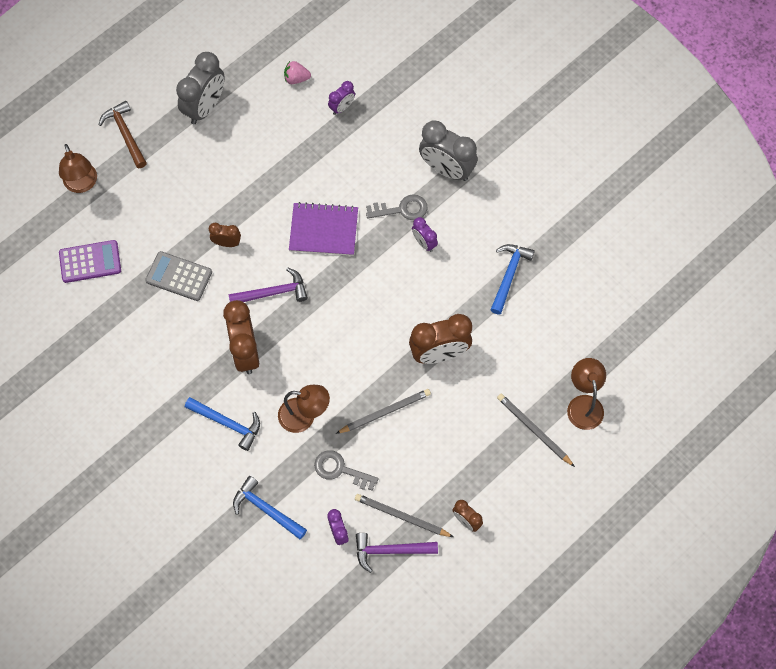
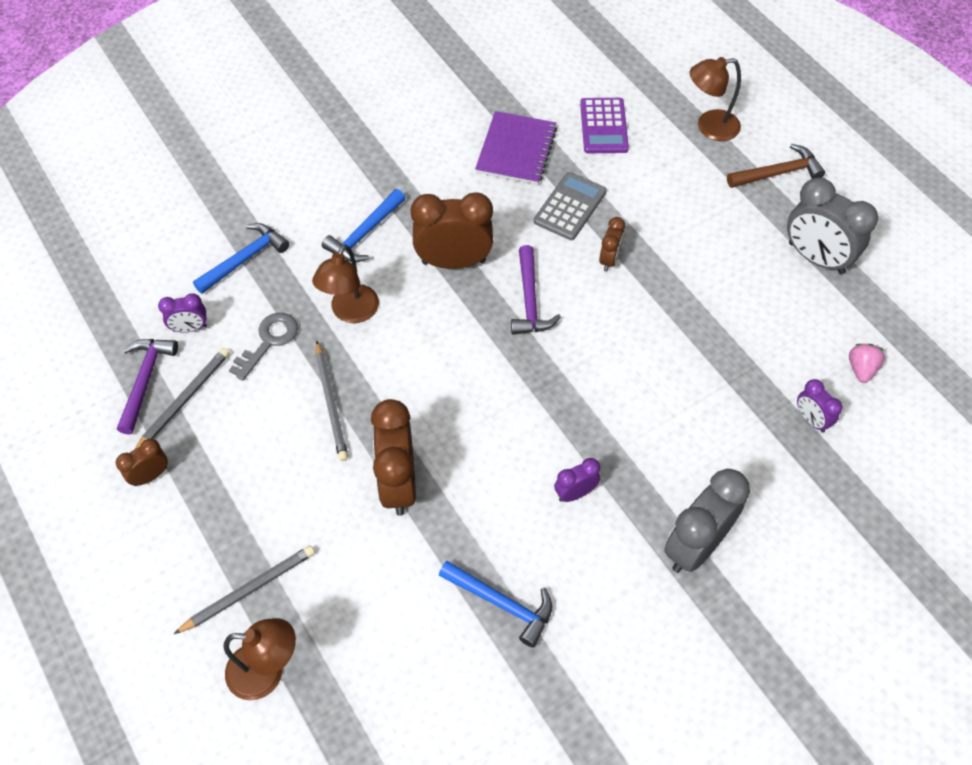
camera: 100 degrees right, 10 degrees down
purple notebook [289,202,358,256] -> purple notebook moved to [475,111,557,185]
grey key [366,195,427,220] -> none

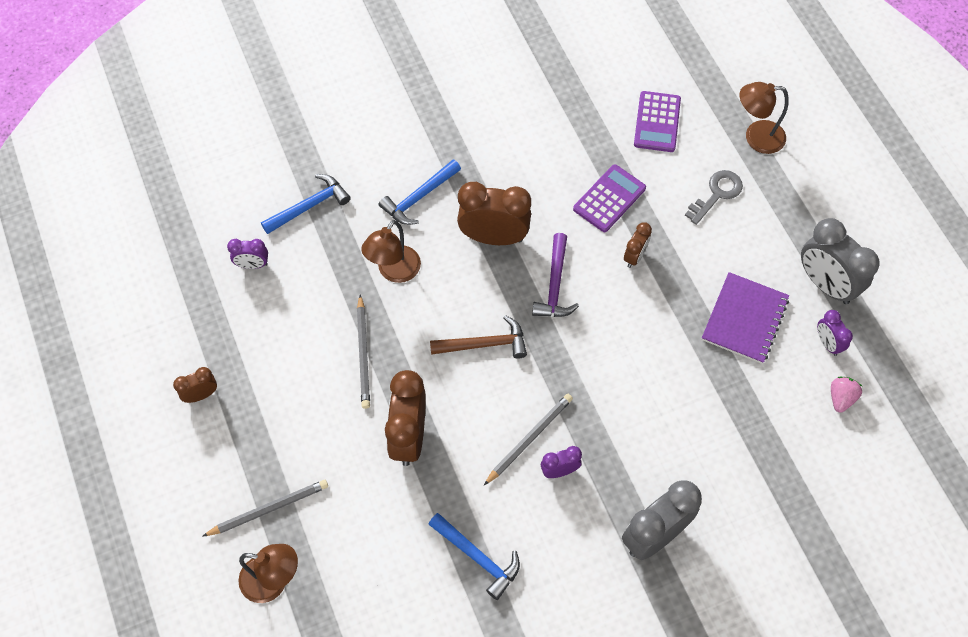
camera: 10 degrees right, 5 degrees up
purple hammer [117,339,178,435] -> none
grey pencil [135,348,230,449] -> grey pencil moved to [484,394,573,485]
grey key [229,313,298,381] -> grey key moved to [685,170,743,225]
purple notebook [475,111,557,185] -> purple notebook moved to [702,272,789,364]
grey calculator [534,172,607,240] -> purple calculator [573,164,646,232]
brown hammer [727,144,825,188] -> brown hammer moved to [430,315,527,359]
purple clock [797,379,842,433] -> purple clock moved to [817,310,853,356]

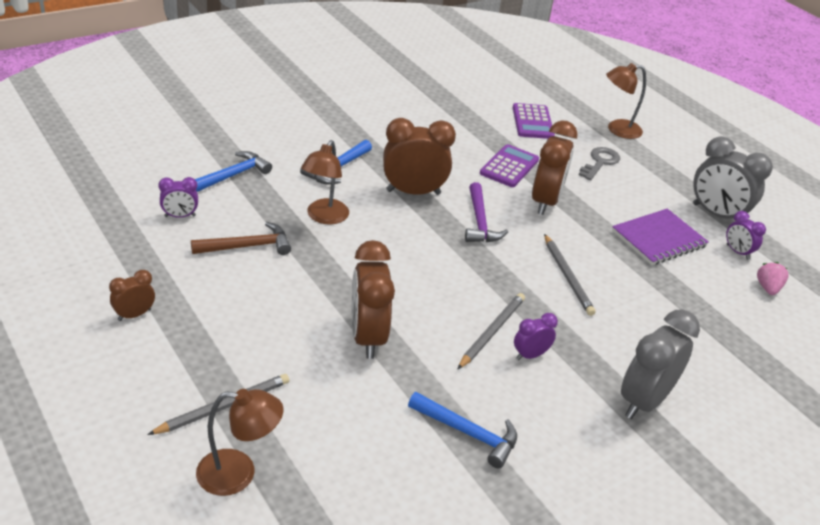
camera: 15 degrees left, 25 degrees down
grey pencil [357,294,370,409] -> grey pencil moved to [544,234,596,316]
brown hammer [430,315,527,359] -> brown hammer moved to [191,222,291,255]
brown clock [624,222,652,268] -> brown clock [532,120,578,215], size x1.95
purple notebook [702,272,789,364] -> purple notebook turned 45 degrees clockwise [612,209,709,265]

